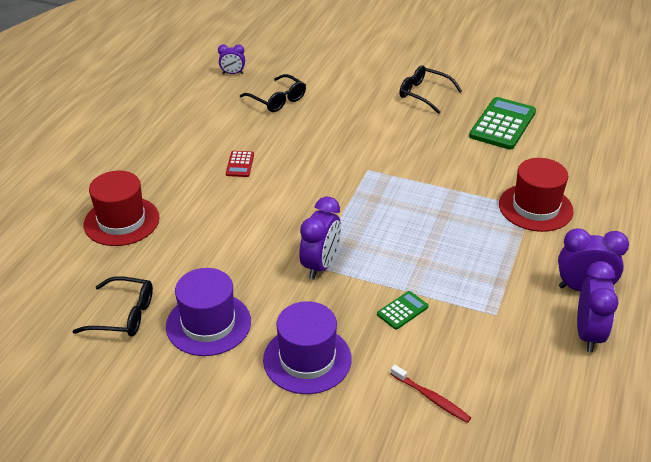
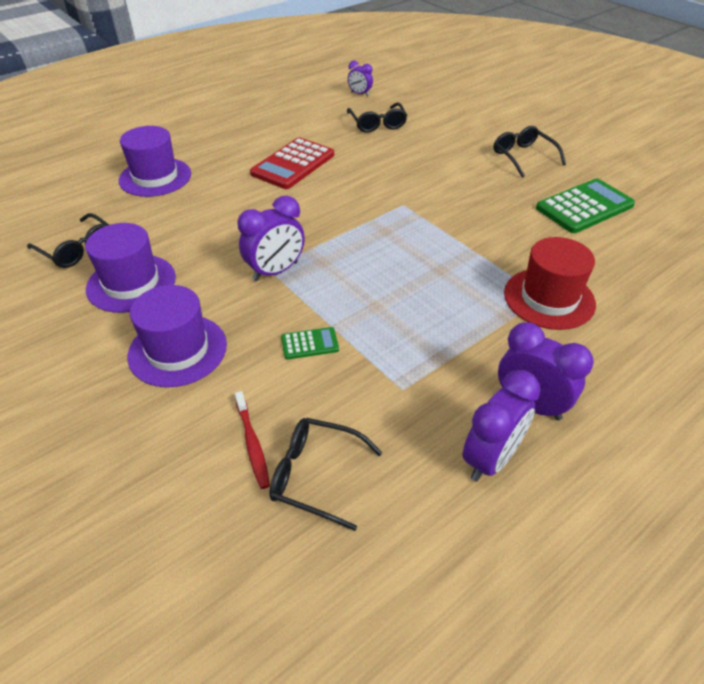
camera: 30 degrees right, 5 degrees up
red hat [84,171,159,246] -> purple hat [119,126,191,197]
red calculator [226,151,254,177] -> red calculator [250,137,334,189], size x2.06
none -> black glasses [269,418,382,531]

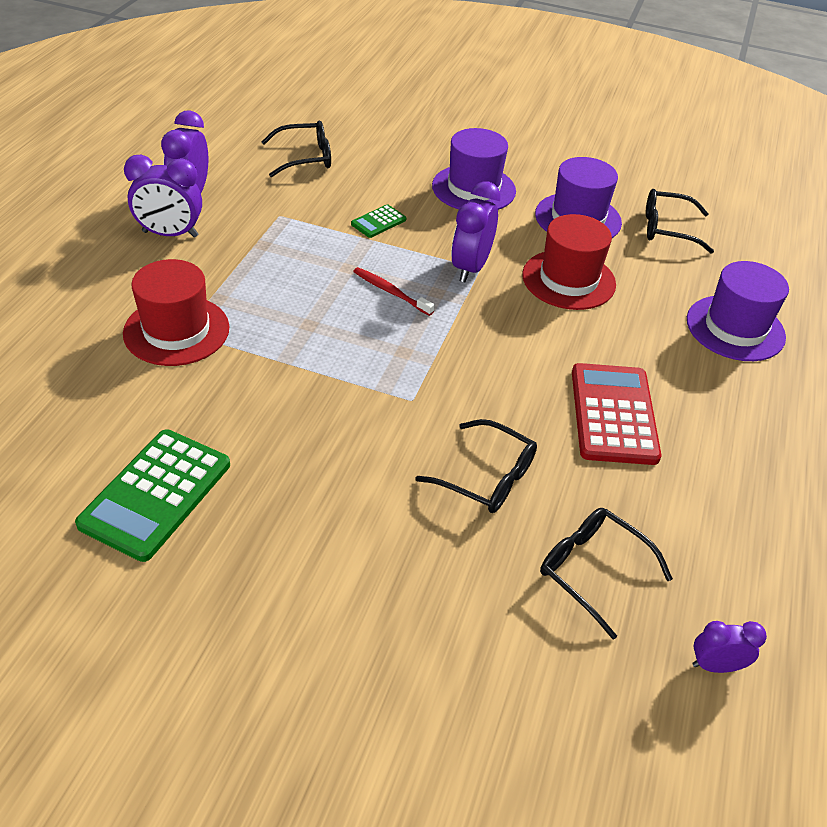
camera: 145 degrees right, 0 degrees up
red toothbrush [235,391,270,489] -> red toothbrush moved to [353,267,434,316]
black glasses [493,126,566,178] -> black glasses moved to [415,419,537,513]
none -> red hat [522,214,616,310]

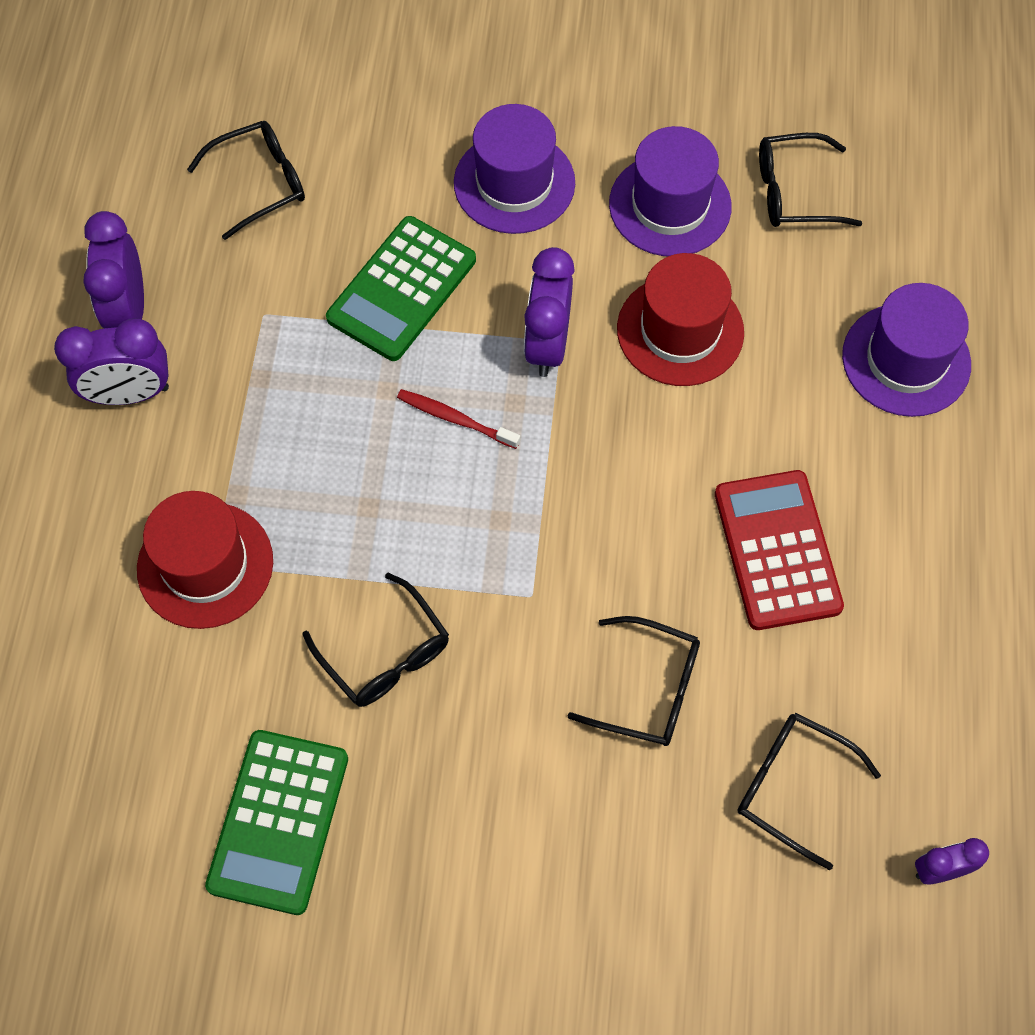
camera: 10 degrees left, 20 degrees up
green calculator [351,204,406,238] -> green calculator [326,216,476,361], size x2.06
none -> black glasses [303,572,449,707]

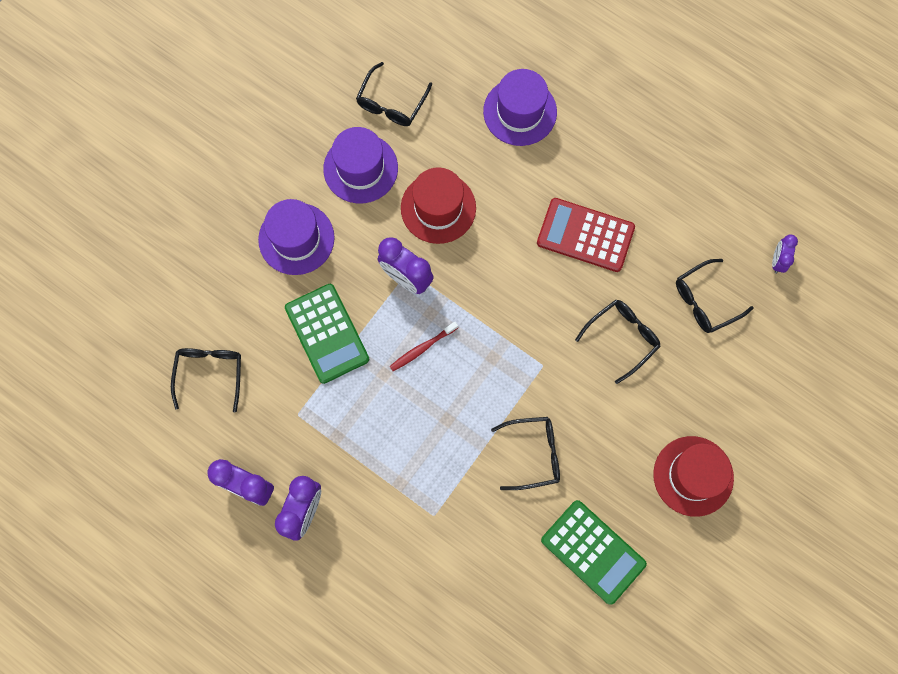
camera: 60 degrees left, 10 degrees up
red hat [137,491,273,629] -> red hat moved to [653,436,734,517]

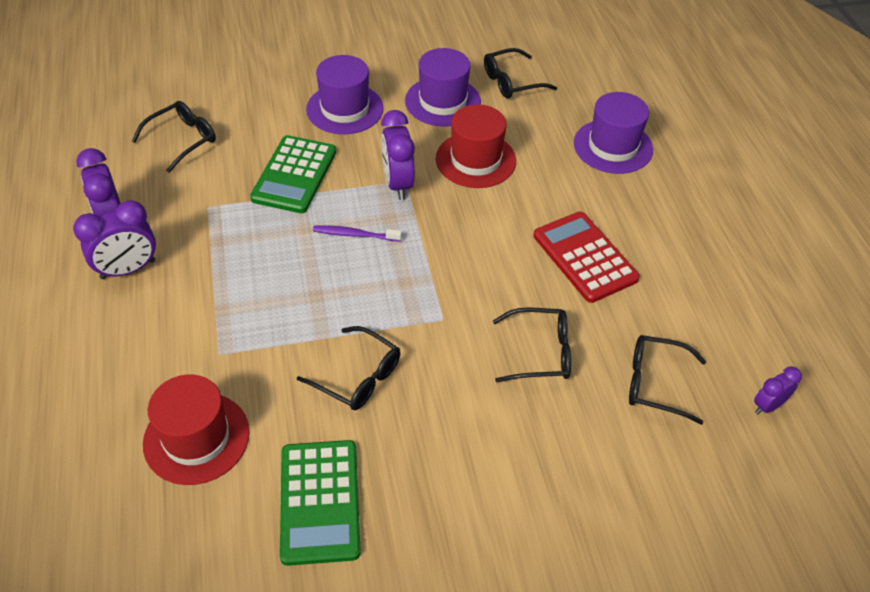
camera: 40 degrees right, 25 degrees down
red toothbrush [389,322,458,371] -> purple toothbrush [313,225,402,242]
red hat [653,436,734,517] -> red hat moved to [143,374,250,485]

